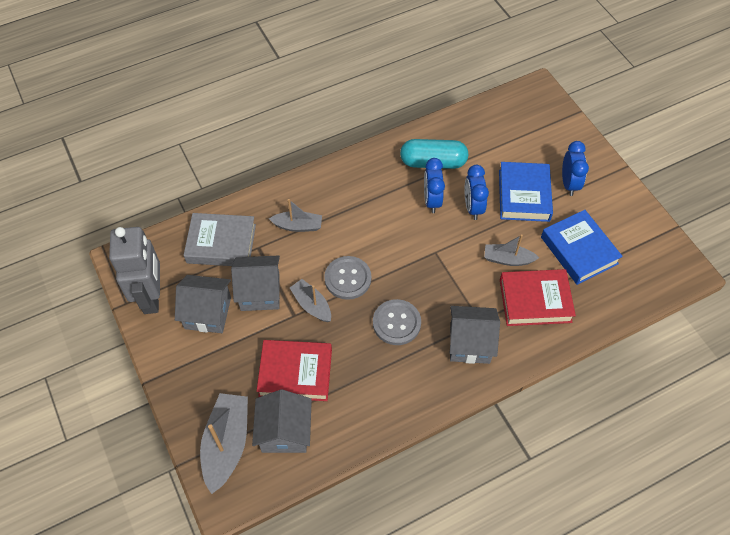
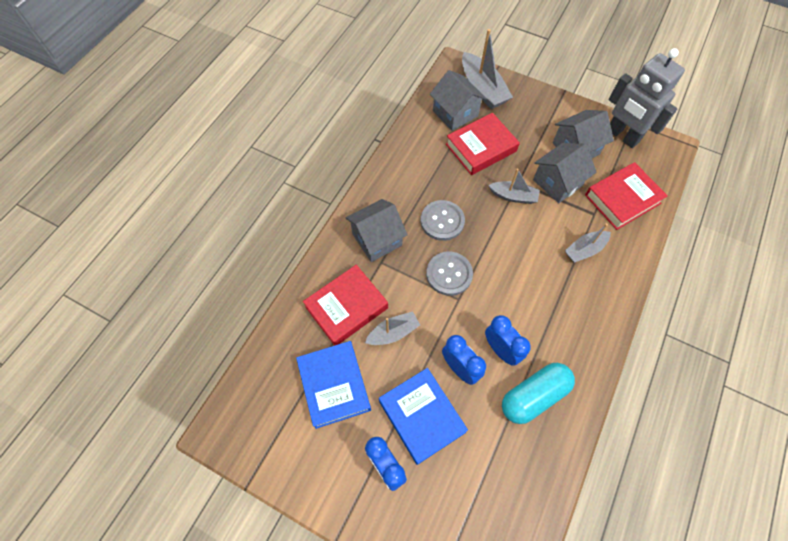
camera: 145 degrees right, 5 degrees up
grey book [183,213,256,266] -> red book [585,162,668,230]
grey button [324,256,371,300] -> grey button moved to [426,252,473,296]
blue book [541,210,623,285] -> blue book turned 45 degrees clockwise [296,341,371,429]

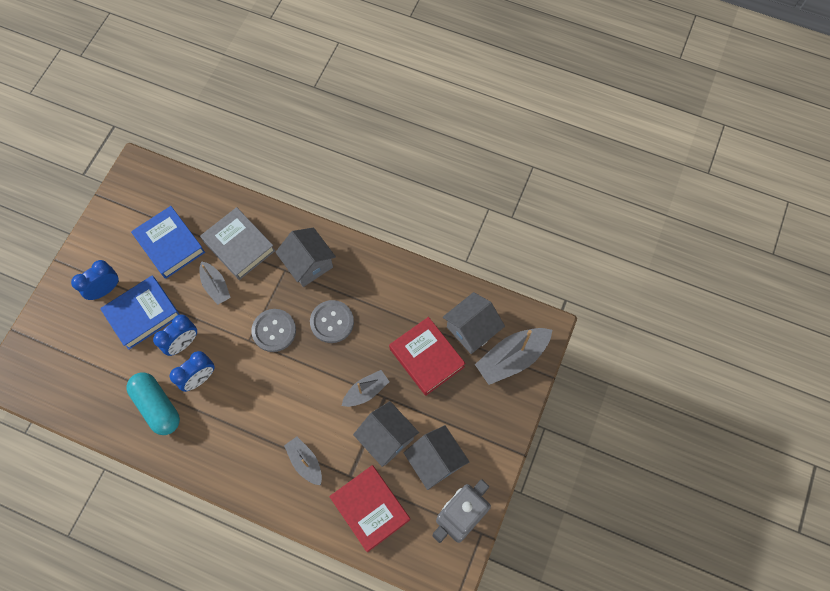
camera: 85 degrees right, 5 degrees up
blue book [296,341,371,429] -> blue book turned 75 degrees clockwise [131,206,205,279]
red book [303,264,388,346] -> grey book [200,207,275,280]
grey boat [488,169,540,204] -> grey boat turned 135 degrees counterclockwise [342,370,390,407]

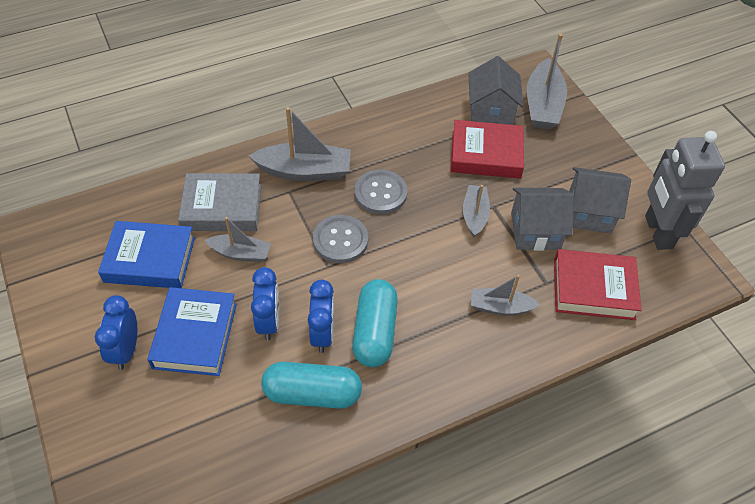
camera: 50 degrees left, 15 degrees down
grey house [275,227,336,287] -> grey boat [249,107,351,181]
none -> turquoise capsule [352,279,398,367]

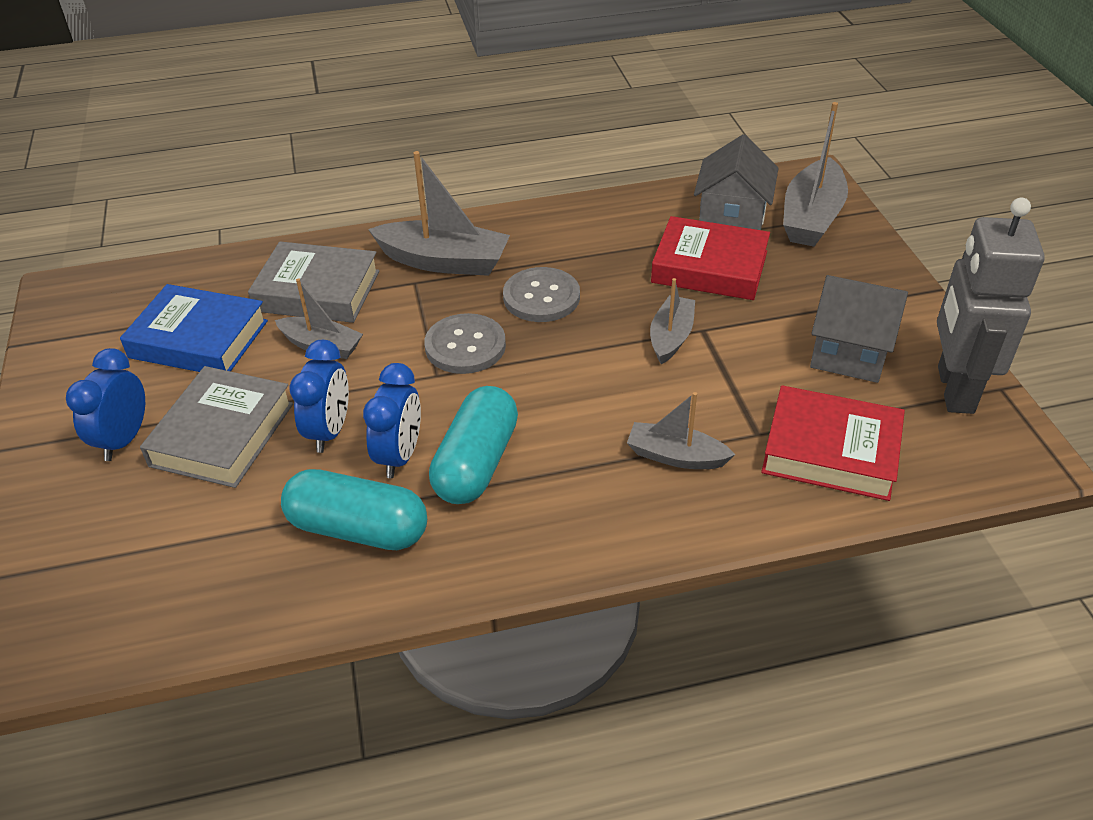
camera: 15 degrees right, 10 degrees down
blue book [148,287,237,376] -> grey book [140,366,293,488]
grey house [511,188,574,251] -> none

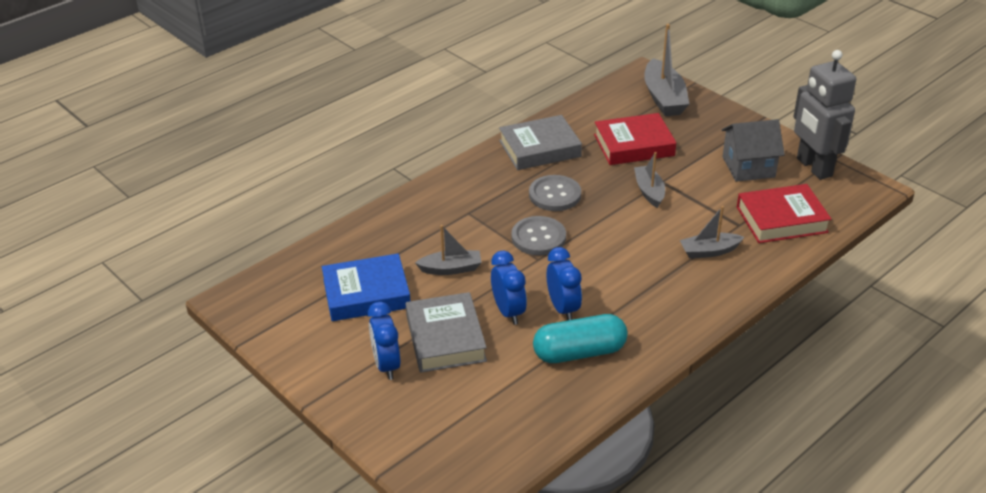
camera: 30 degrees left, 5 degrees down
grey book [248,242,379,323] -> grey book moved to [499,115,582,170]
grey boat [368,151,510,276] -> none
turquoise capsule [429,386,518,504] -> none
grey house [694,134,778,230] -> none

